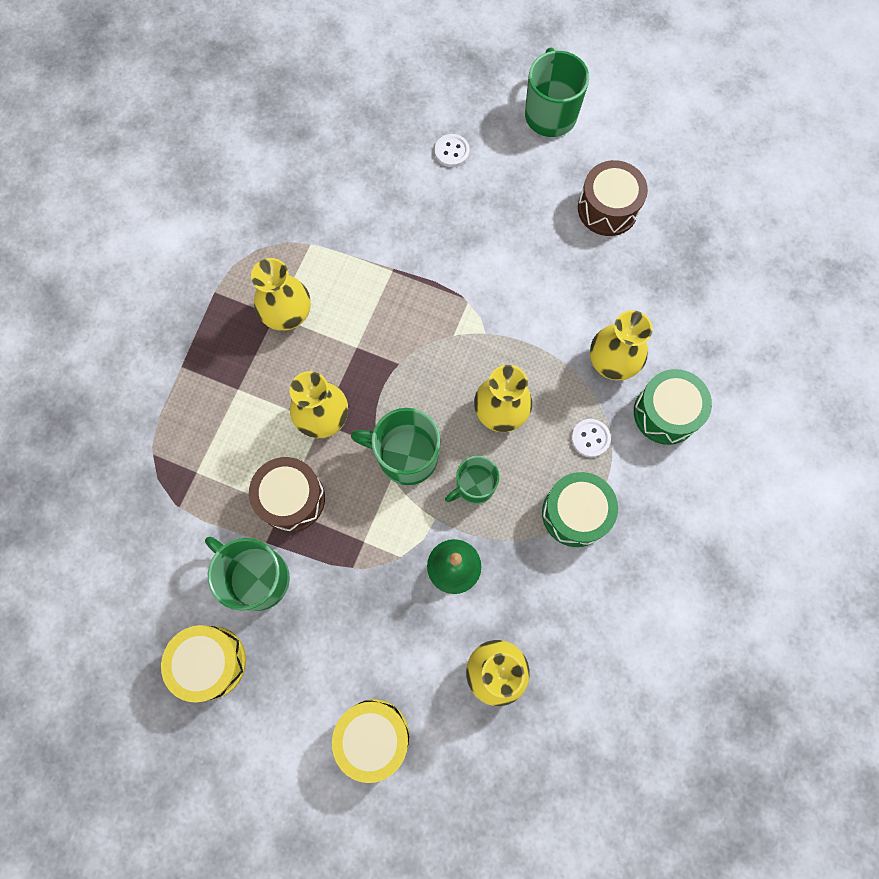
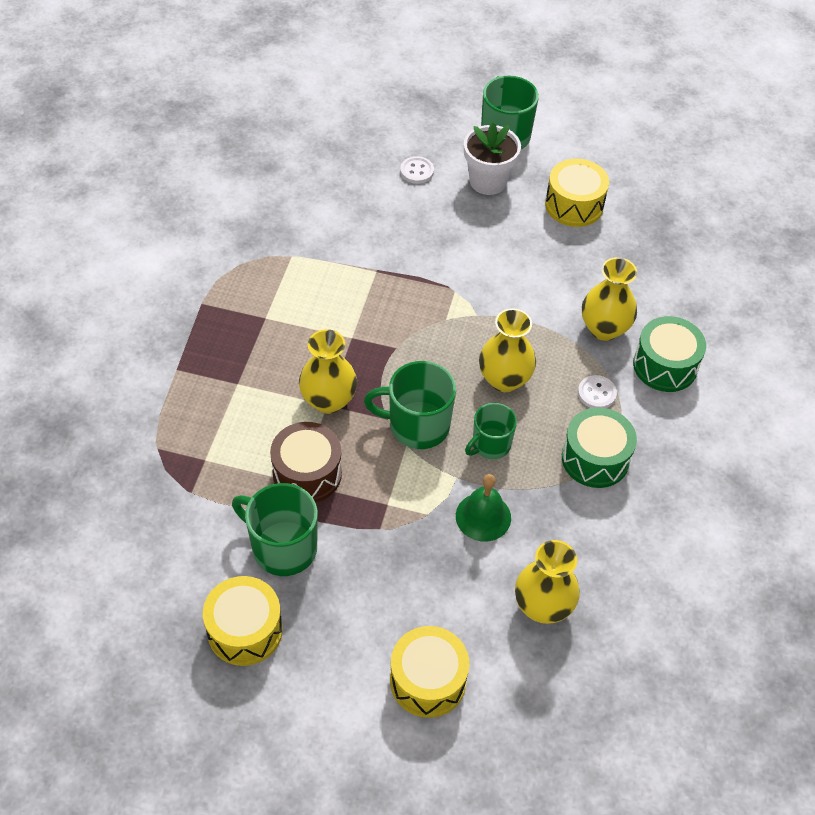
camera: 10 degrees left, 20 degrees down
yellow vase [251,258,311,331] -> none
brown drum [578,160,648,236] -> yellow drum [545,158,609,227]
none -> white flower pot [464,122,521,195]

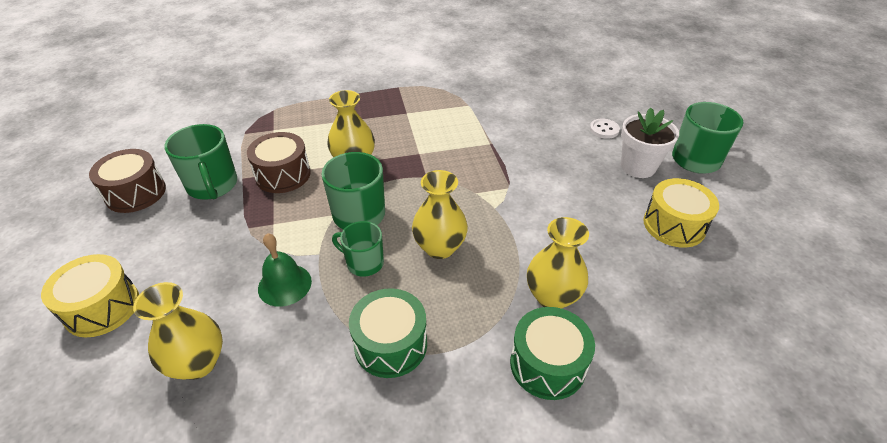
camera: 65 degrees right, 10 degrees down
yellow drum [203,576,283,666] -> brown drum [89,149,166,213]
green mug [232,483,318,576] -> green mug turned 150 degrees clockwise [164,124,237,200]
white button [578,375,617,408] -> none

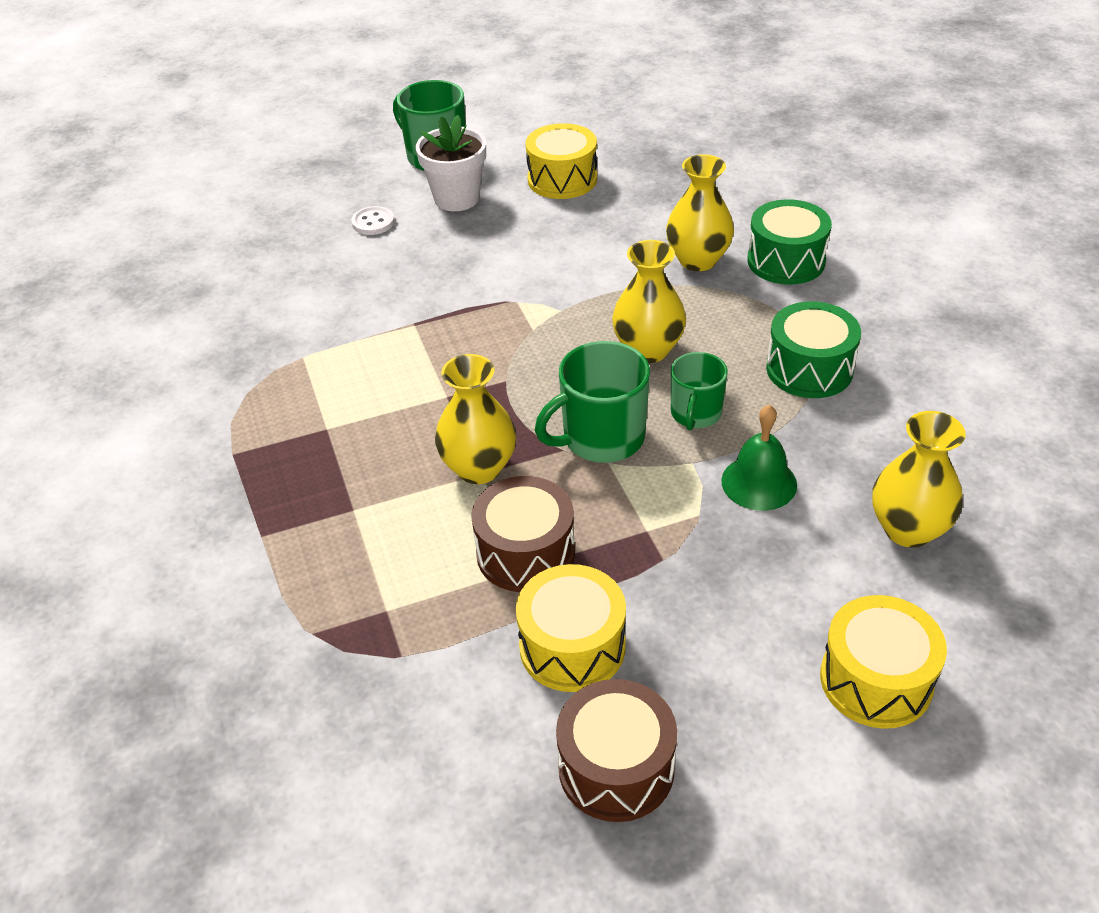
camera: 95 degrees left, 0 degrees up
green mug [164,124,237,200] -> yellow drum [516,564,626,692]

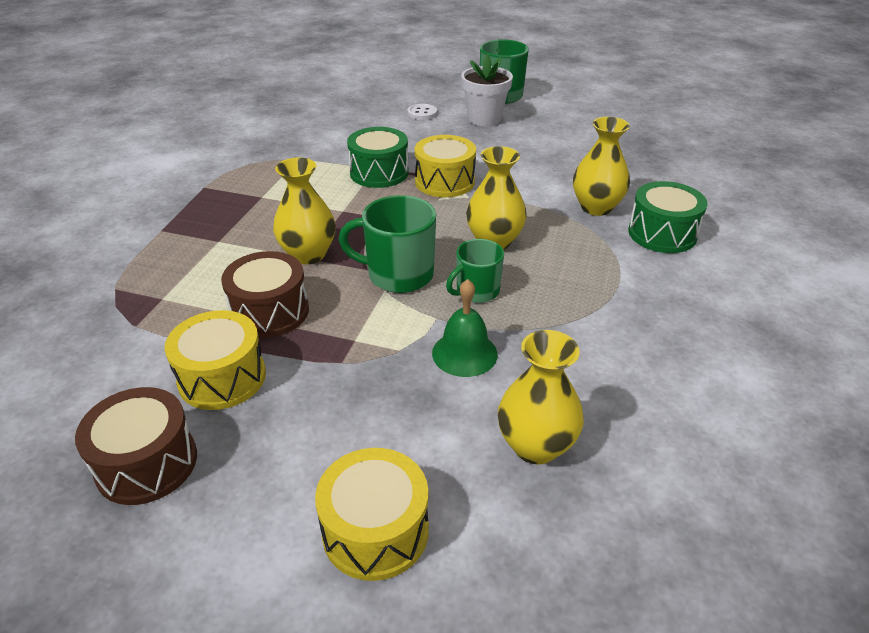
camera: 35 degrees right, 5 degrees down
yellow drum [525,123,597,199] -> yellow drum moved to [414,135,476,197]
green drum [766,301,861,398] -> green drum moved to [347,127,409,188]

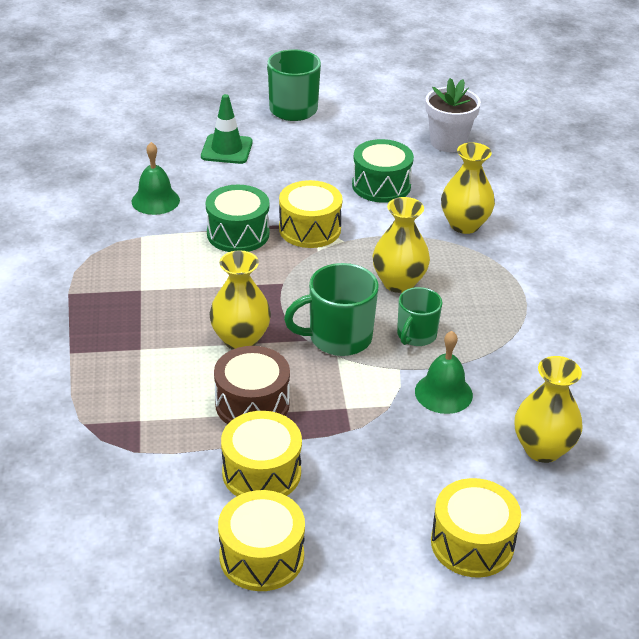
camera: 25 degrees left, 0 degrees up
brown drum [75,387,197,505] -> yellow drum [218,490,305,591]
white button [407,104,437,120] -> green traffic cone [201,94,253,164]
white flower pot [461,54,513,126] -> white flower pot moved to [425,78,481,152]
green drum [628,181,708,253] -> green drum moved to [352,139,414,203]
none -> green bell [132,142,180,215]

